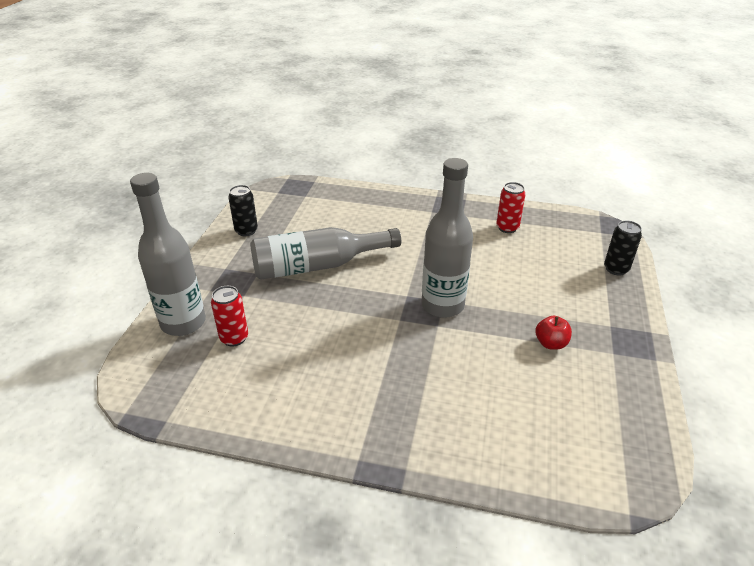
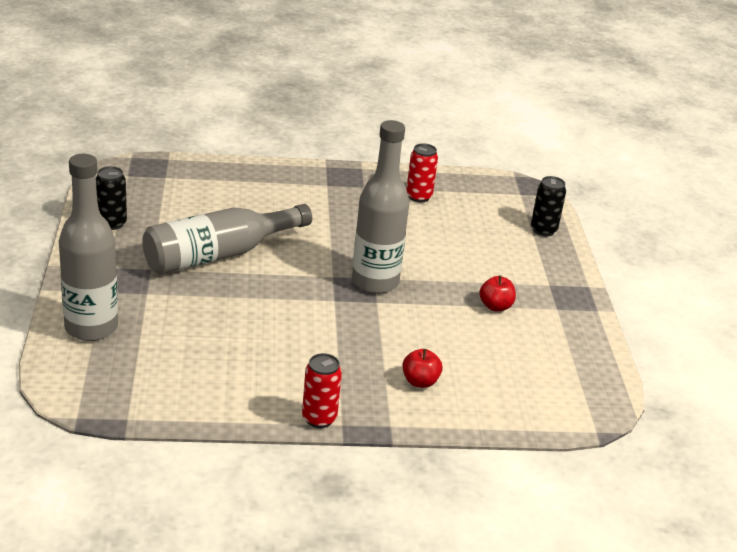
camera: 20 degrees left, 5 degrees down
red can [211,286,248,347] -> red can moved to [302,353,342,428]
none -> red apple [402,349,443,388]

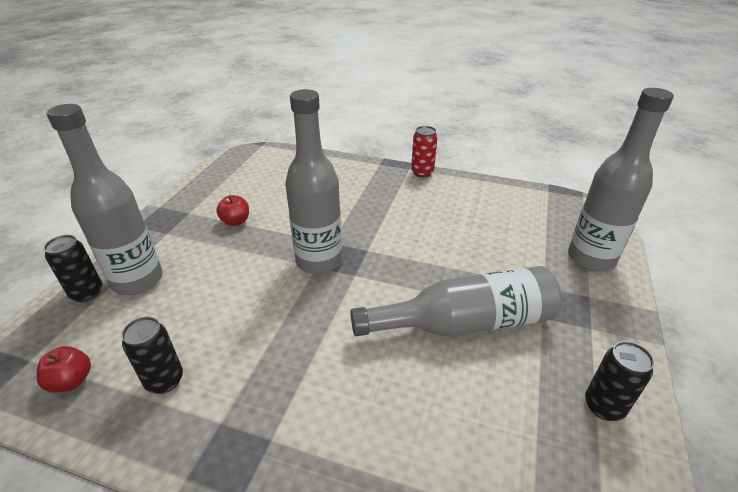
camera: 155 degrees left, 5 degrees up
red apple [402,349,443,388] -> red apple moved to [36,346,91,392]
red can [406,143,438,203] -> black can [122,317,183,394]
none -> grey bottle [47,104,163,295]

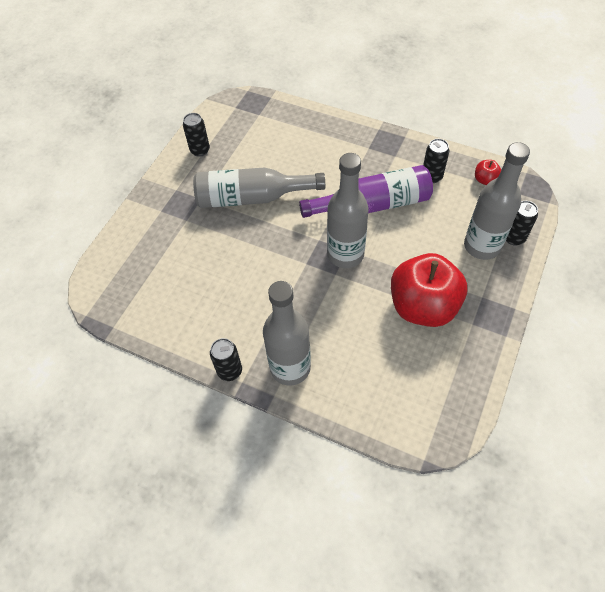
camera: 170 degrees left, 20 degrees up
red apple [216,195,249,226] -> red apple [391,253,467,327], size x2.50
red can [411,126,438,178] -> black can [210,338,242,381]
grey bottle [568,88,674,272] -> grey bottle moved to [263,281,311,386]
none -> purple bottle [299,165,433,218]

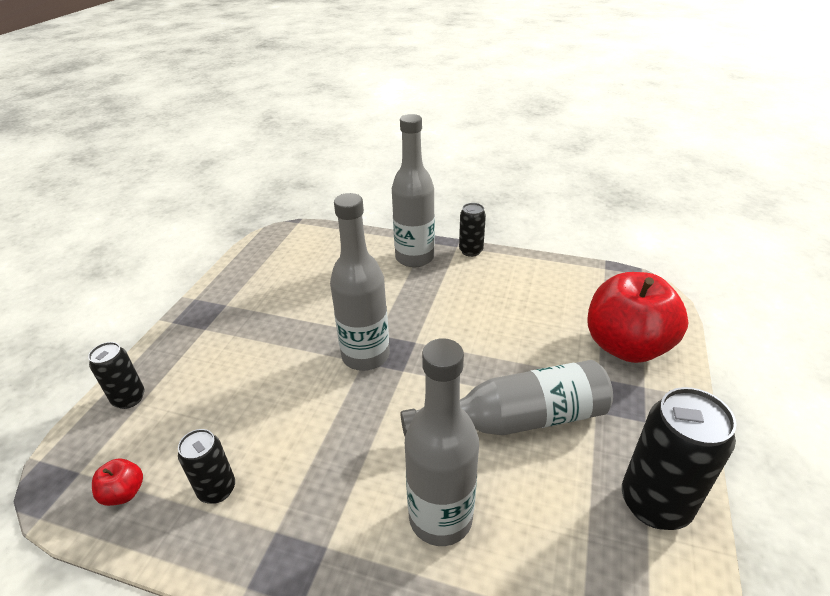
camera: 170 degrees right, 20 degrees down
black can [183,113,210,157] -> black can [622,387,737,530], size x1.75
purple bottle [299,165,433,218] -> none
red apple [391,253,467,327] -> red apple moved to [587,272,689,363]
grey bottle [464,142,530,260] -> grey bottle moved to [405,338,479,546]

